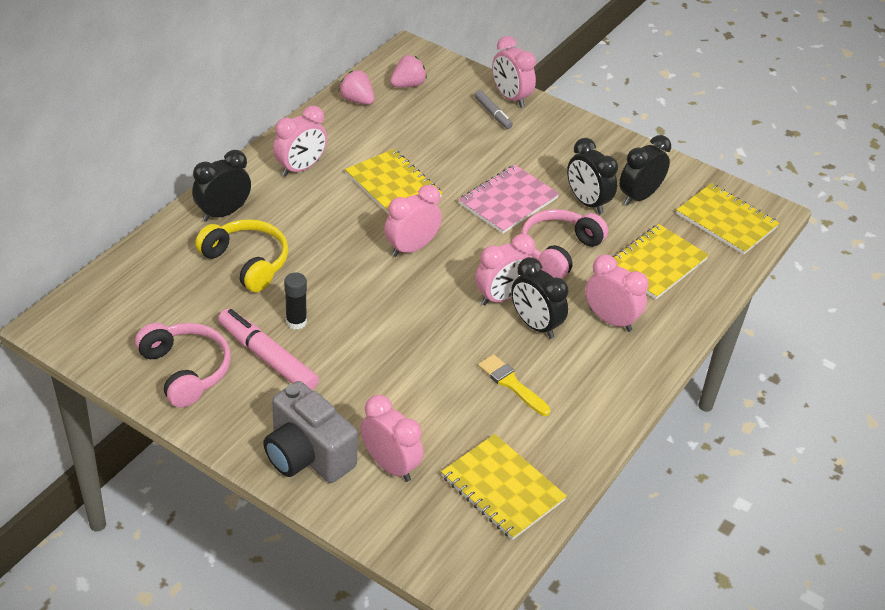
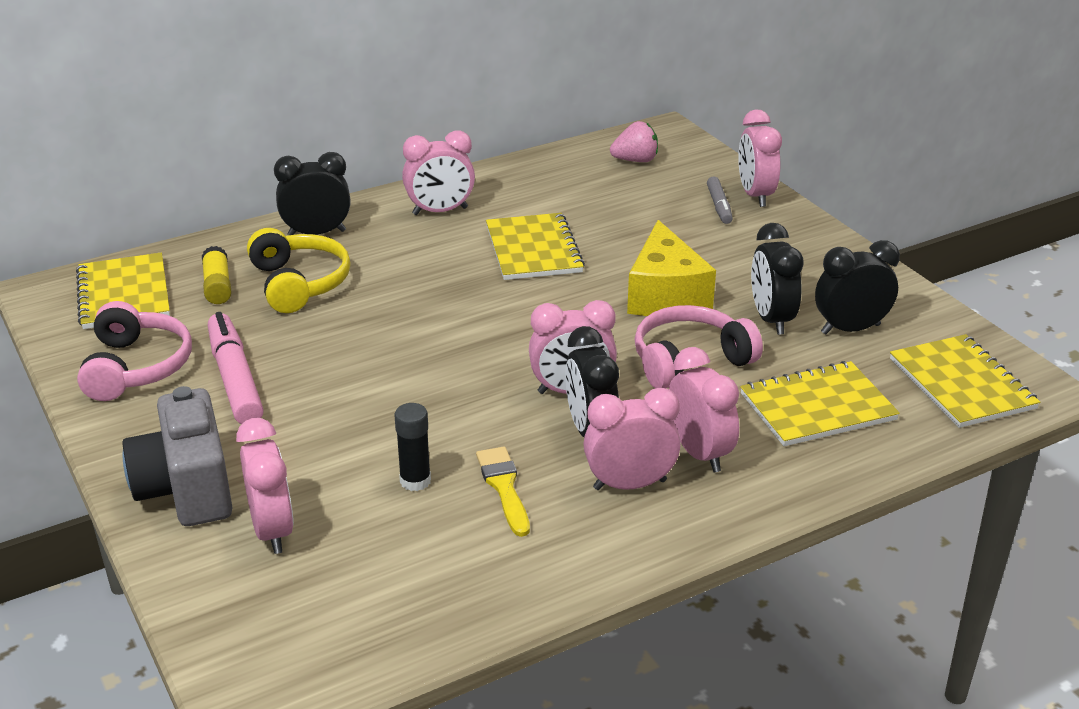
camera: 30 degrees right, 10 degrees down
black glue stick [284,273,307,329] -> black glue stick moved to [394,403,431,491]
pink strawberry [339,70,375,105] -> none
pink clock [384,185,442,257] -> pink clock moved to [584,388,681,490]
yellow notebook [441,434,567,540] -> yellow notebook moved to [76,253,170,329]
pink notebook [459,165,559,234] -> yellow cheese [627,220,716,316]
none -> yellow glue stick [202,246,232,304]

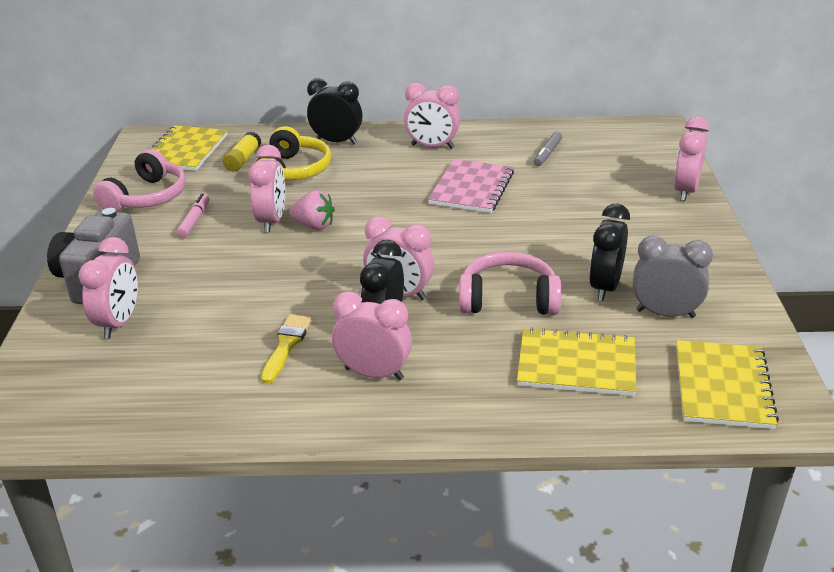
camera: 30 degrees right, 0 degrees up
pink marker [208,312,264,424] -> pink marker [177,194,209,238], size x0.56
black glue stick [394,403,431,491] -> none
yellow notebook [486,213,585,280] -> pink notebook [428,159,514,213]
pink strawberry [610,121,658,162] -> pink strawberry moved to [289,190,335,230]
yellow cheese [627,220,716,316] -> none
pink clock [669,347,739,472] -> pink clock moved to [248,145,285,233]
grey marker [707,176,733,224] -> grey marker moved to [534,132,562,166]
black clock [815,240,900,334] -> grey clock [633,236,713,318]

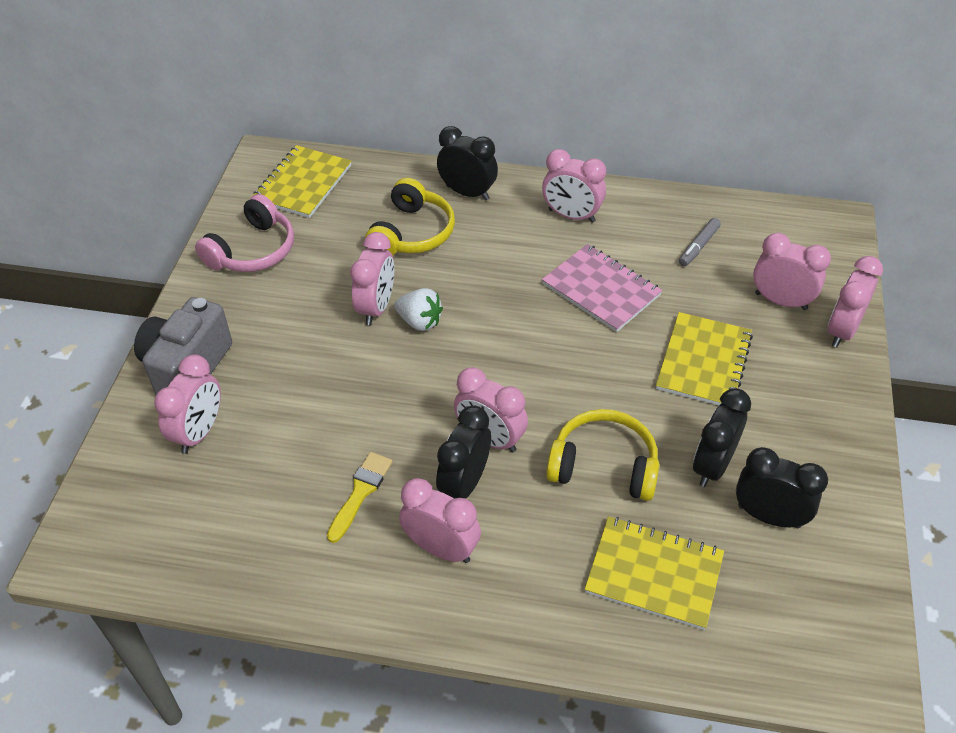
camera: 10 degrees right, 15 degrees up
pink marker [177,194,209,238] -> none
yellow glue stick [223,132,261,171] -> none
pink strawberry [289,190,335,230] -> white strawberry [394,288,443,331]
pink notebook [428,159,514,213] -> pink notebook turned 75 degrees counterclockwise [542,244,662,332]
pink headphones [459,252,561,315] -> yellow headphones [546,409,660,501]
grey clock [633,236,713,318] -> black clock [736,447,828,528]
yellow notebook [676,340,779,429] -> yellow notebook moved to [656,312,753,405]
none -> pink clock [753,233,831,310]

